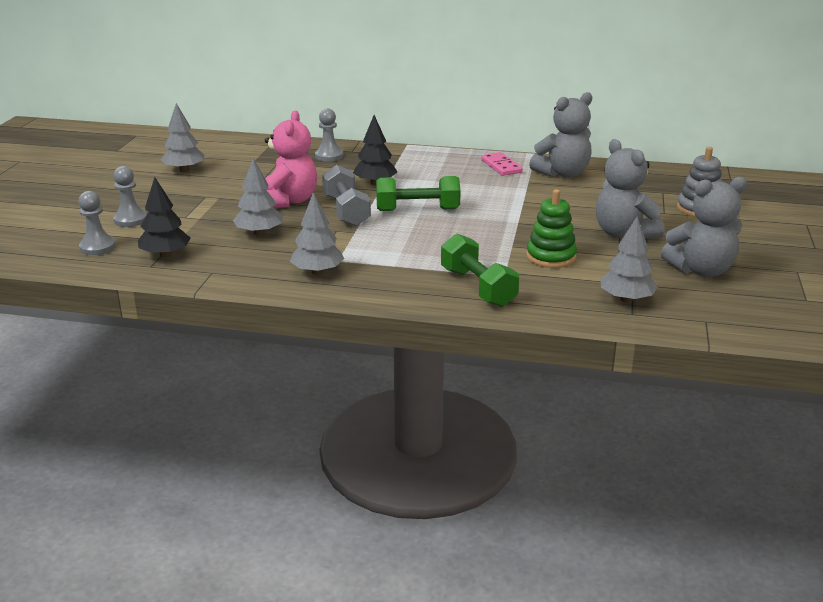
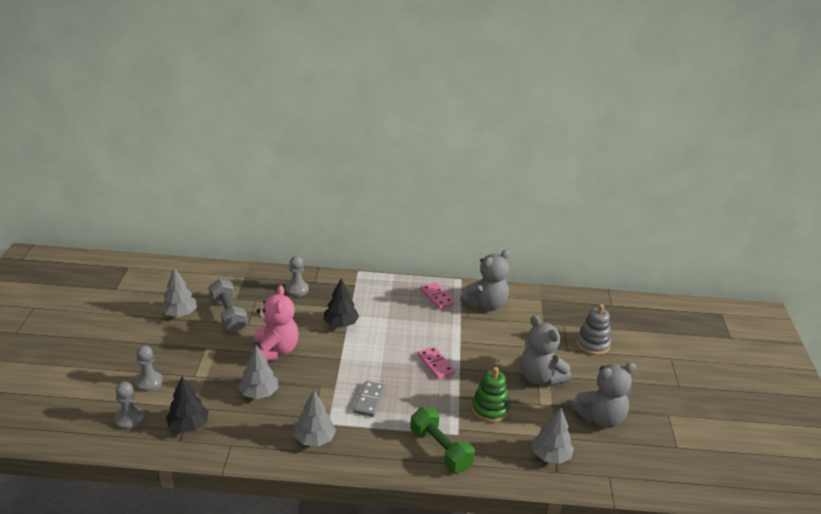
camera: 10 degrees left, 5 degrees up
grey dumbbell [322,165,371,227] -> grey dumbbell moved to [209,279,247,332]
green dumbbell [376,176,461,211] -> none
none -> grey domino [353,381,386,417]
none -> pink domino [418,347,455,379]

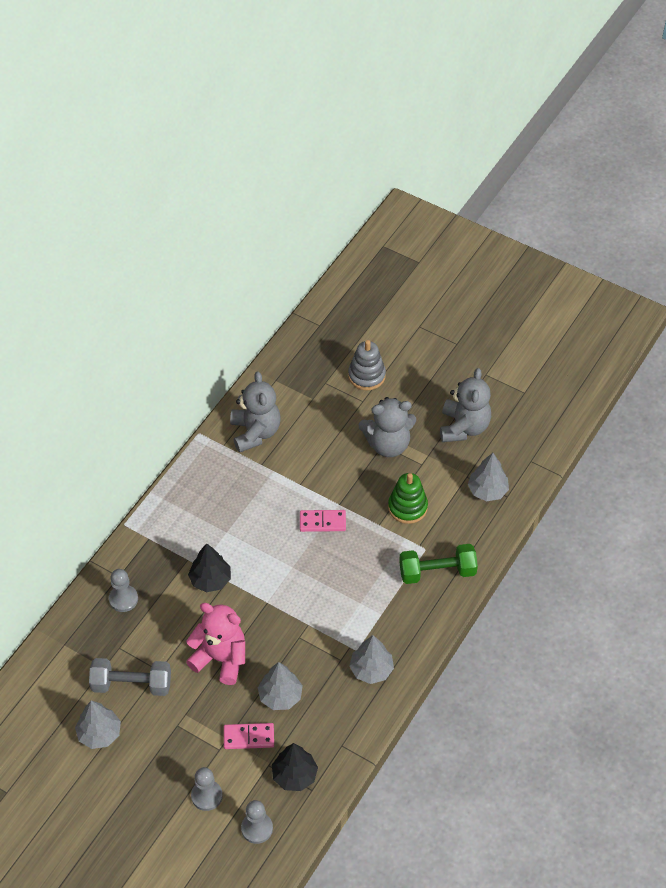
camera: 60 degrees left, 20 degrees up
grey domino [353,381,386,417] -> none
pink domino [421,282,455,310] -> pink domino moved to [224,723,274,749]

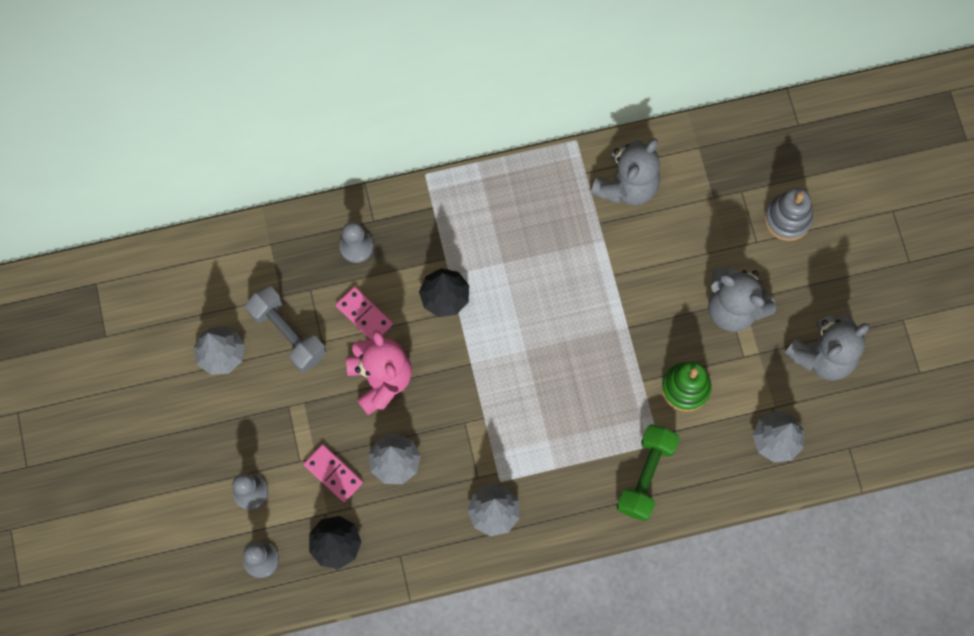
camera: 45 degrees right, 20 degrees up
pink domino [300,510,346,532] -> pink domino moved to [336,287,393,339]
green dumbbell [399,544,478,584] -> green dumbbell turned 75 degrees clockwise [617,424,680,521]

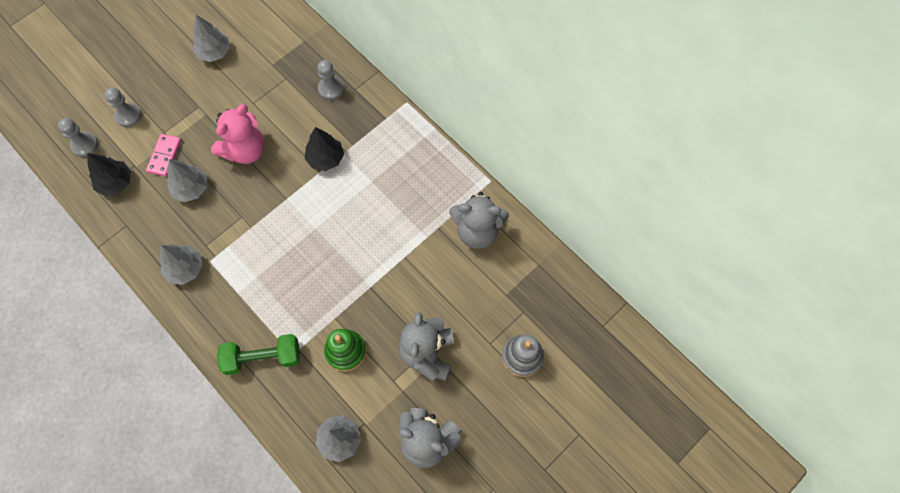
camera: 60 degrees right, 5 degrees down
grey dumbbell [245,286,326,372] -> none
pink domino [336,287,393,339] -> none

